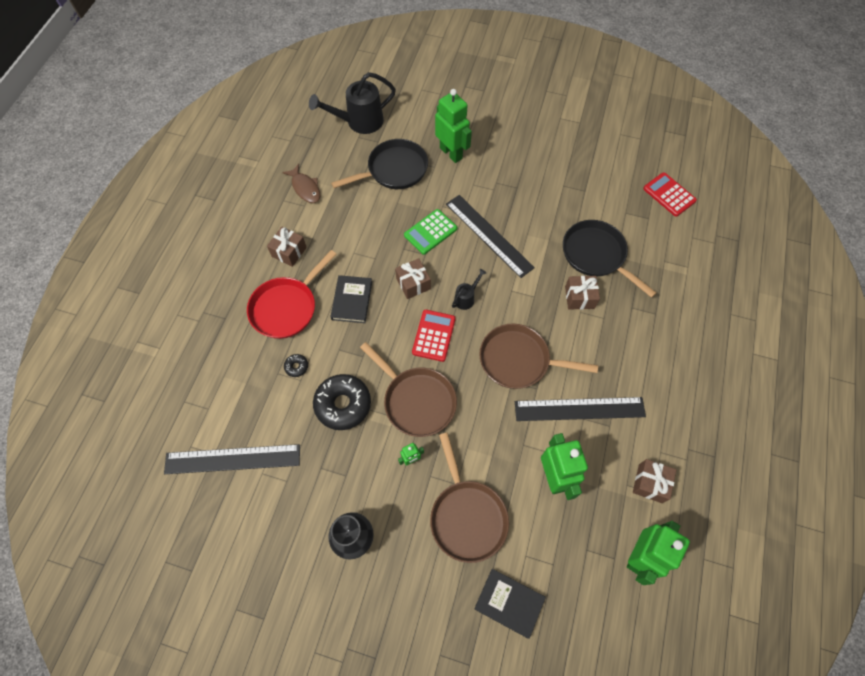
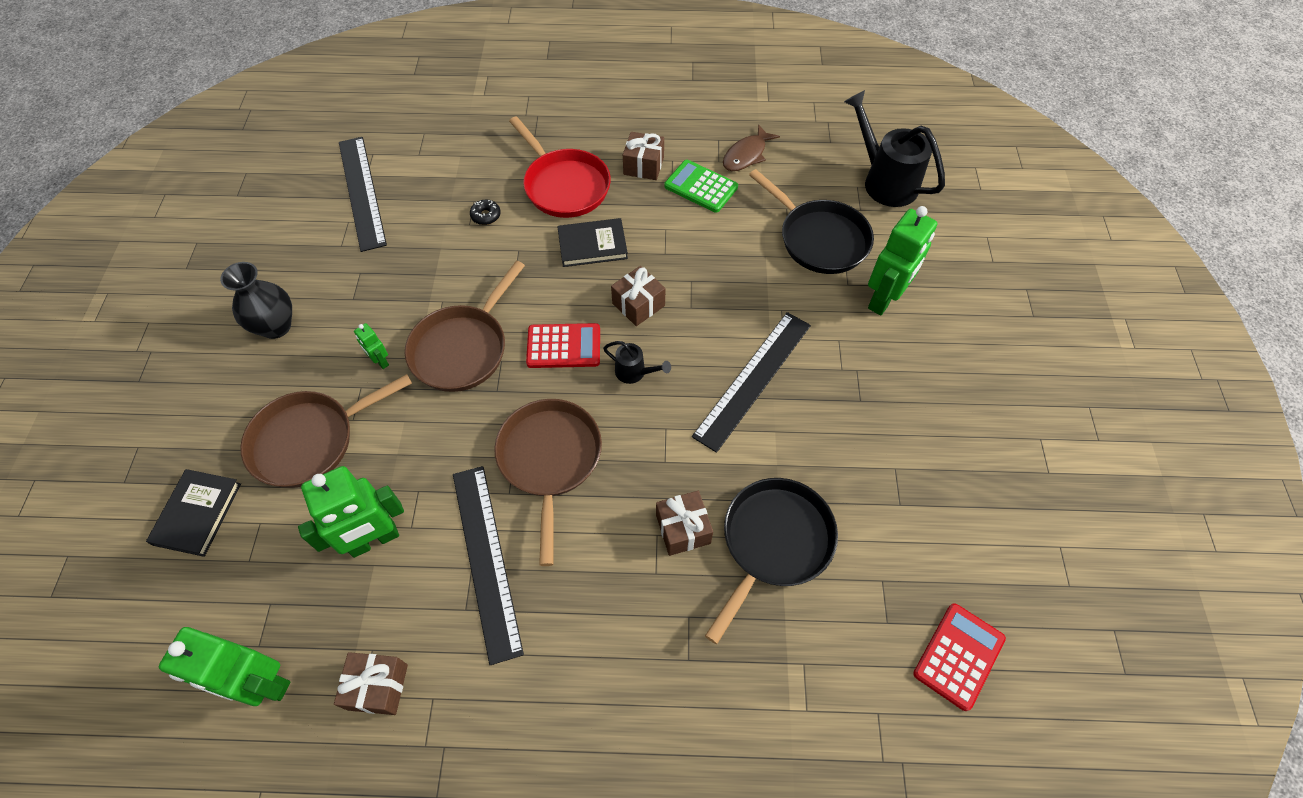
camera: 75 degrees right, 5 degrees down
red pan [247,250,336,339] -> red pan turned 150 degrees counterclockwise [509,116,611,218]
black donut [313,374,371,430] -> none
green calculator [404,209,457,255] -> green calculator moved to [664,160,738,213]

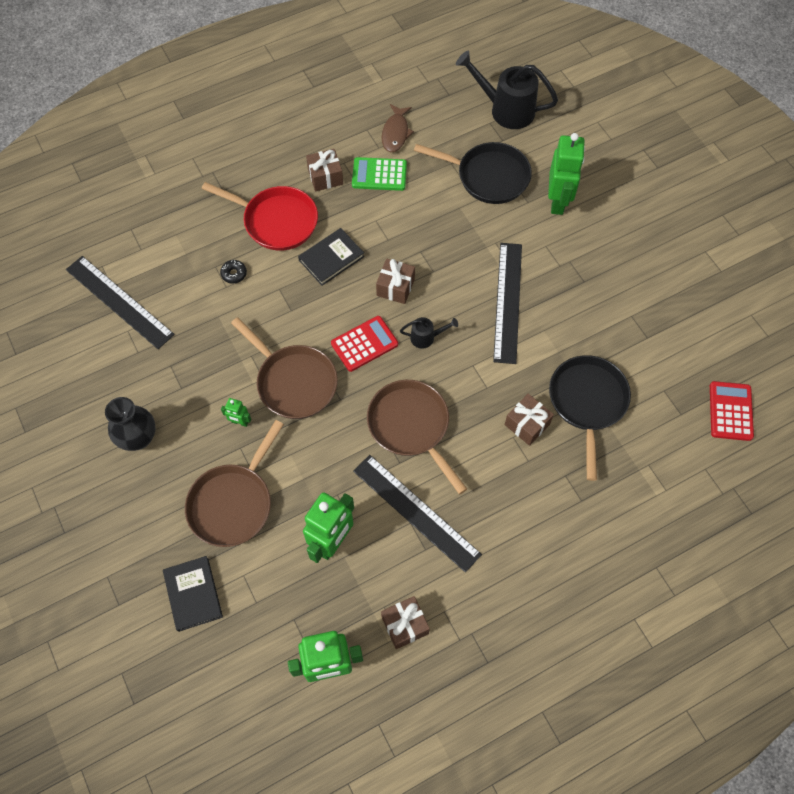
camera: 30 degrees left, 5 degrees up
brown pan [405,261,525,392] -> brown pan turned 45 degrees counterclockwise [231,317,338,419]

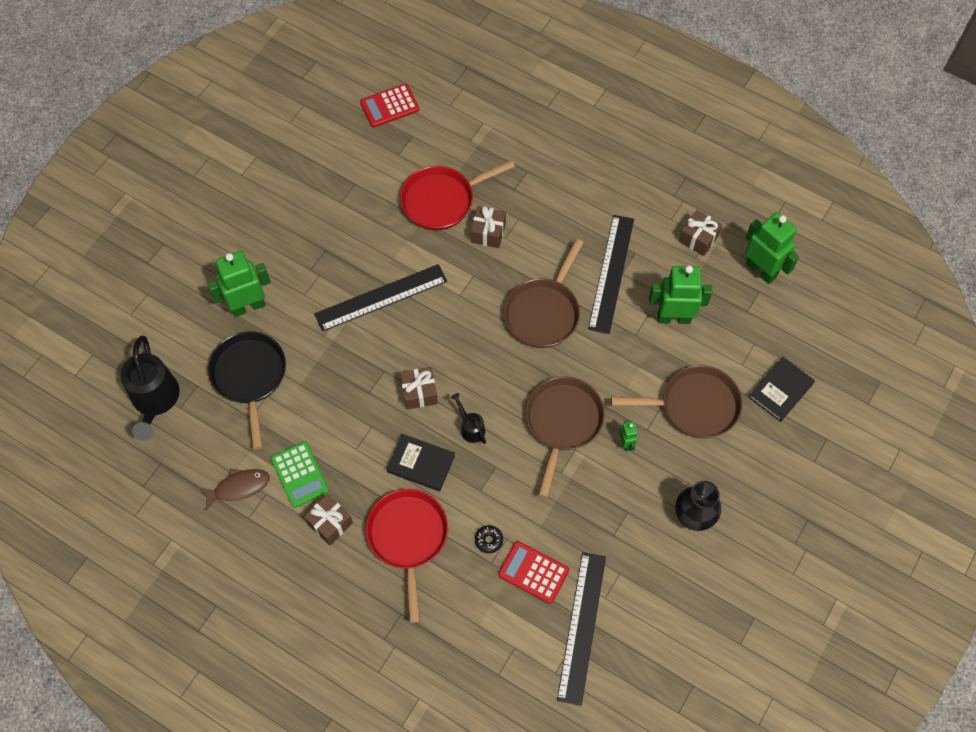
camera: 120 degrees left, 0 degrees up
red calculator [331,316,398,372] -> red calculator moved to [498,541,569,604]
black watering can [400,317,458,349] -> black watering can moved to [451,393,486,444]
black pan [549,355,631,481] -> red pan [400,160,515,230]

